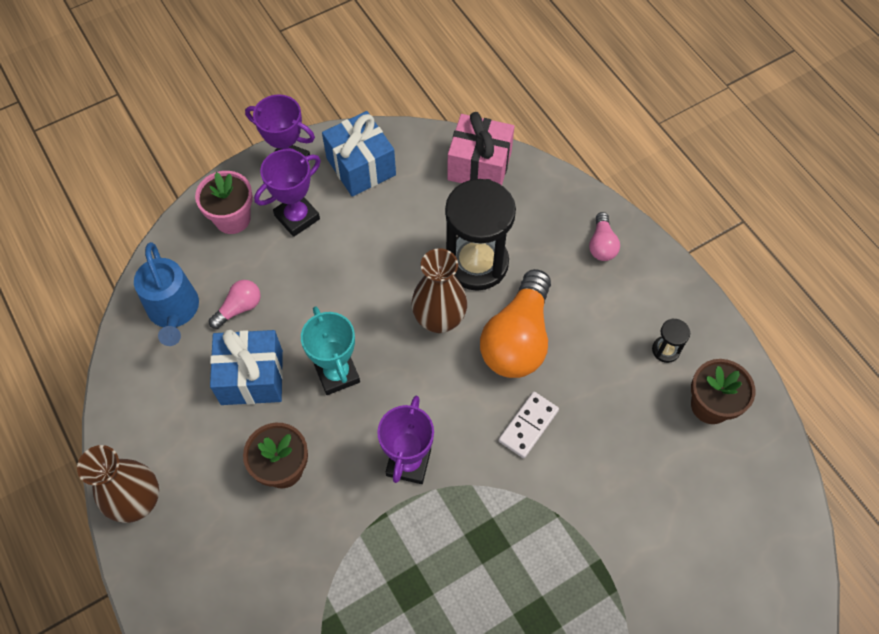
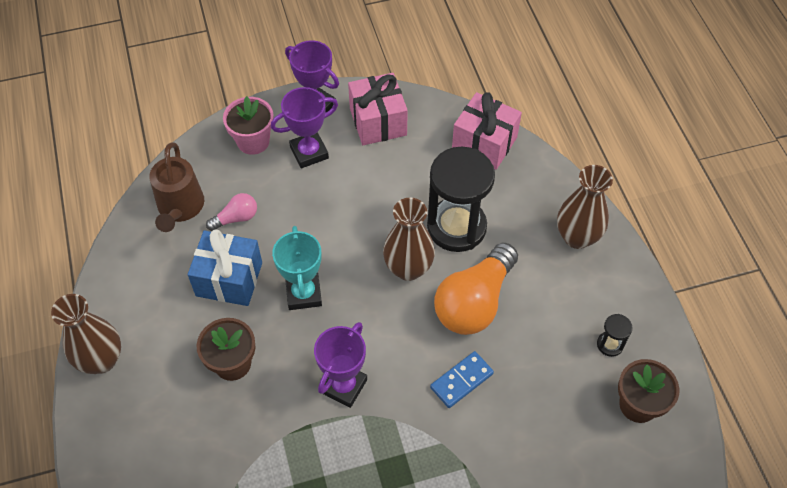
camera: 15 degrees right, 5 degrees down
blue watering can [134,242,199,346] -> brown watering can [149,143,204,232]
blue gift [322,111,396,197] -> pink gift [348,73,408,145]
white domino [498,392,559,458] -> blue domino [430,351,494,408]
pink light bulb [589,212,620,261] -> brown vase [557,165,613,249]

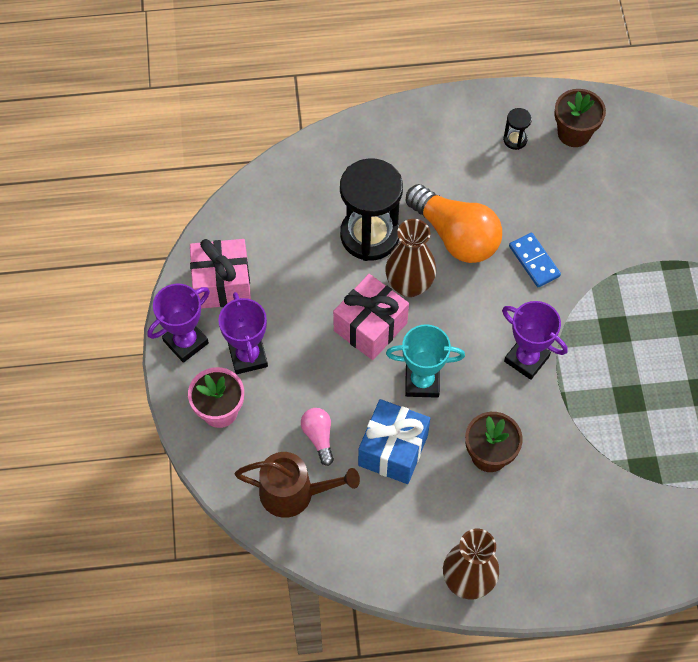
camera: 80 degrees left, 5 degrees up
pink gift [452,92,522,170] -> pink gift moved to [333,274,409,360]
brown vase [557,165,613,249] -> none

